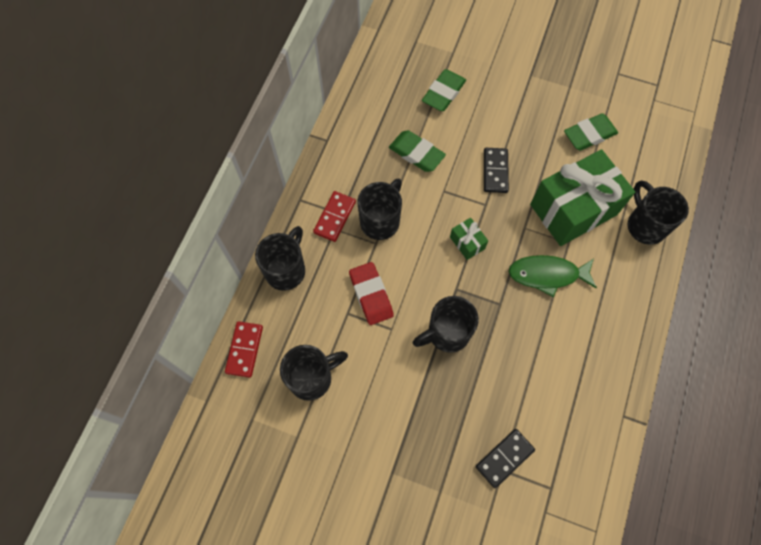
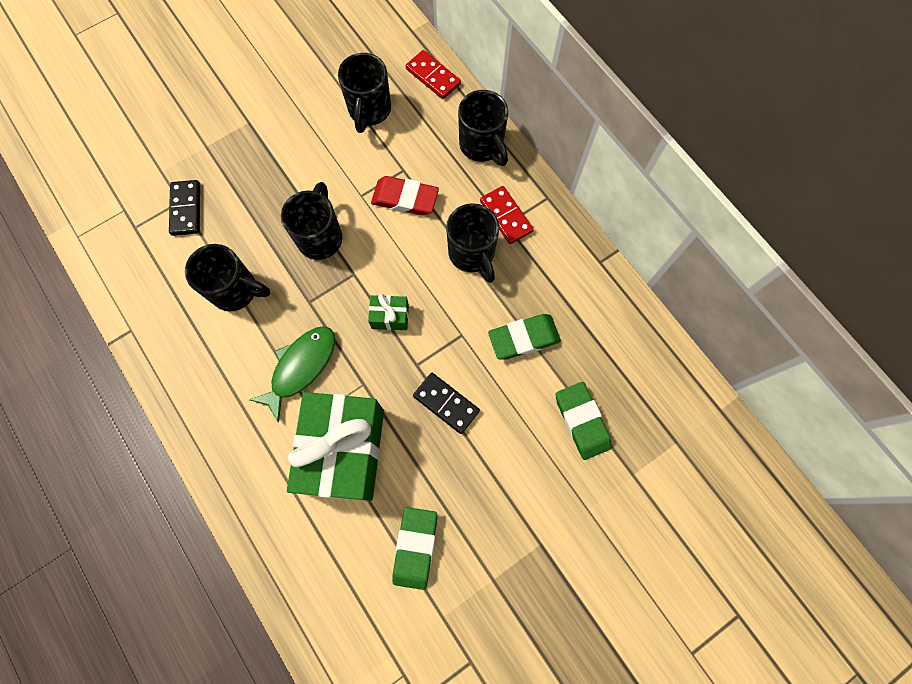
camera: 125 degrees right, 5 degrees up
black mug [627,180,689,245] -> black mug moved to [185,244,270,311]

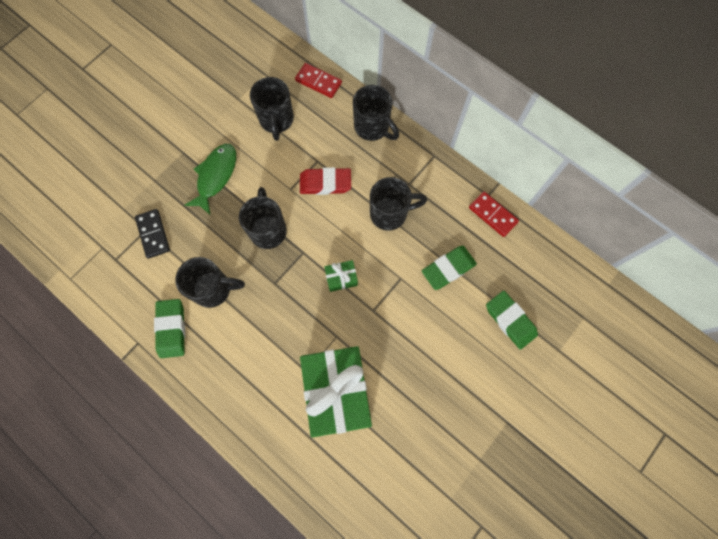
camera: 15 degrees left, 0 degrees up
green fish [250,326,335,423] -> green fish moved to [185,144,236,214]
green eraser [392,507,438,590] -> green eraser moved to [154,299,185,358]
black domino [413,373,480,434] -> none
black mug [446,203,499,283] -> black mug turned 60 degrees counterclockwise [370,177,427,231]
red domino [480,186,534,244] -> red domino moved to [469,192,519,237]

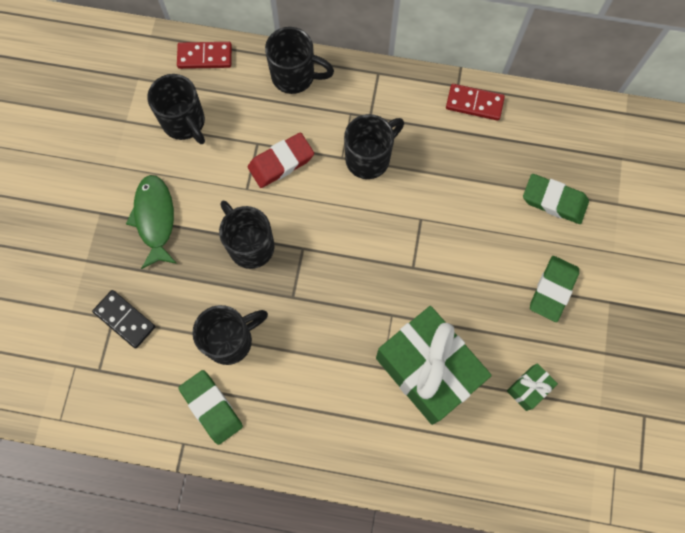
camera: 30 degrees left, 0 degrees up
green gift [324,260,358,292] -> green gift moved to [507,363,558,411]
green eraser [422,246,477,290] -> green eraser moved to [530,256,579,322]

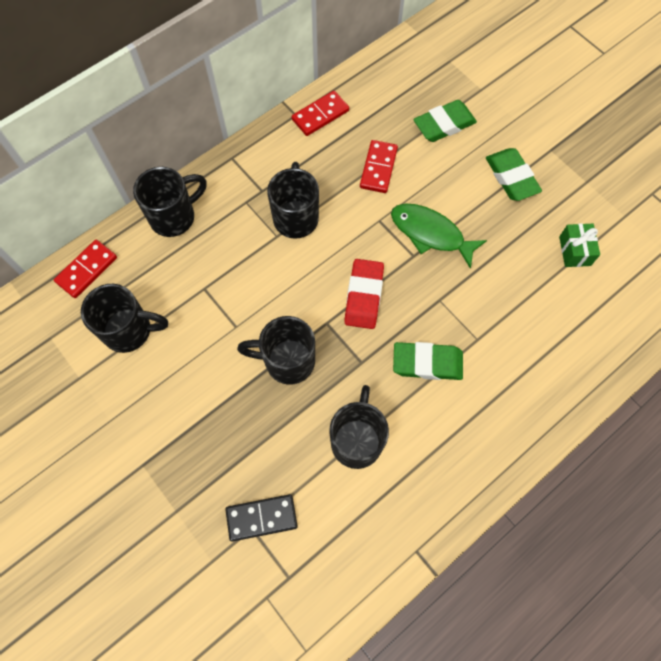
camera: 50 degrees left, 5 degrees down
green fish [126,175,177,269] -> green fish moved to [391,204,487,269]
green eraser [178,370,243,445] -> green eraser moved to [393,342,463,380]
red eraser [248,133,314,188] -> red eraser moved to [344,259,384,329]
green gift [376,306,492,425] -> none
none -> red domino [360,140,398,193]

